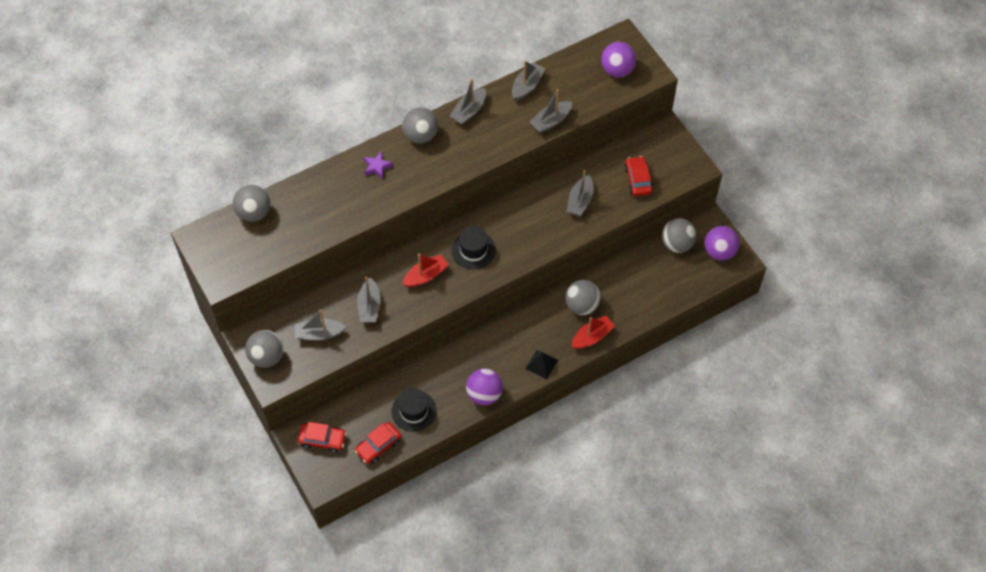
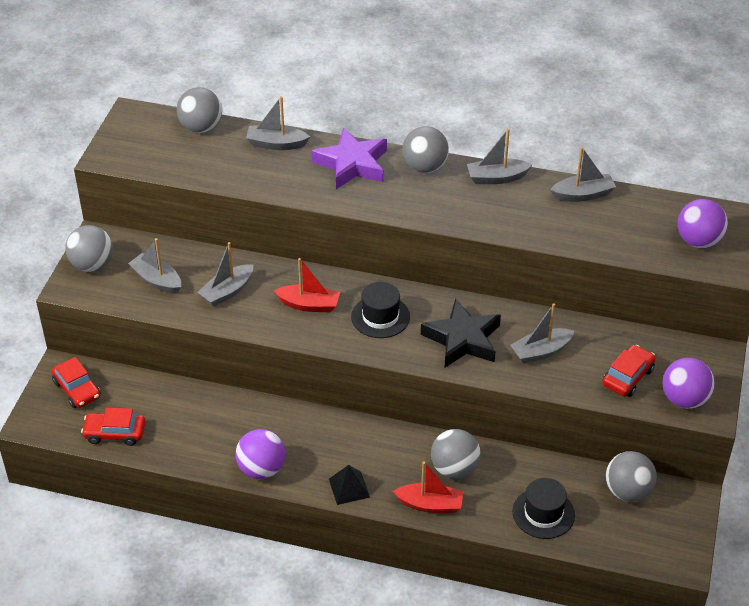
camera: 45 degrees right, 15 degrees down
purple star [364,152,393,179] -> purple star [311,128,387,189], size x2.00
black hat [392,388,437,432] -> black hat moved to [513,478,575,539]
grey boat [530,89,572,133] -> grey boat moved to [246,96,310,150]
purple ball [704,226,740,261] -> purple ball moved to [662,358,715,409]
none -> black star [421,298,501,368]

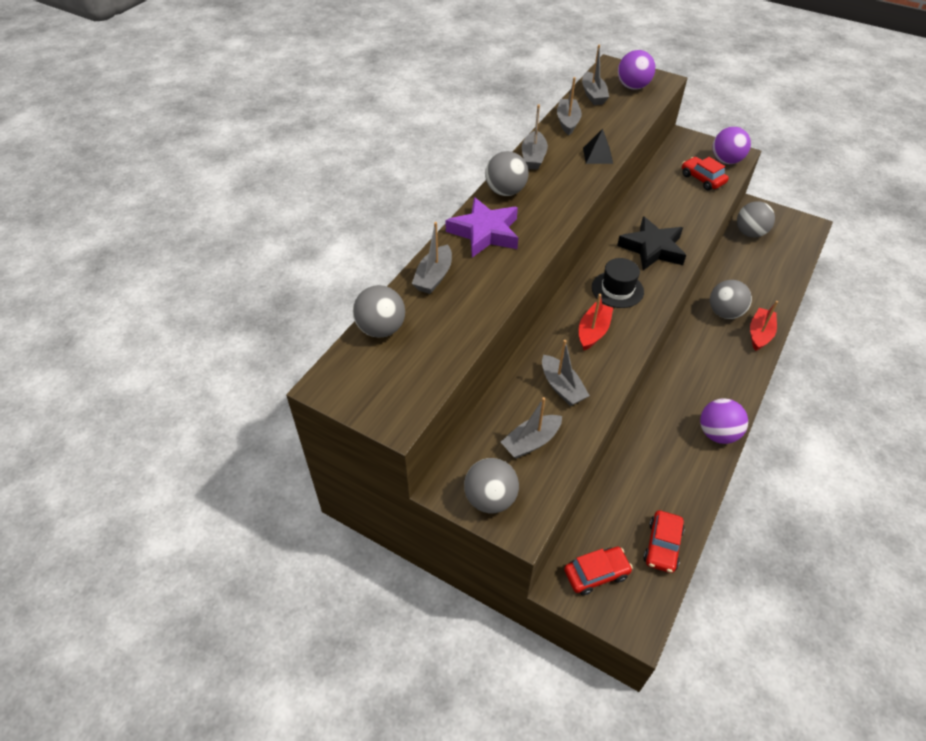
camera: 75 degrees left, 5 degrees up
black pyramid [329,465,370,505] -> black pyramid moved to [583,129,613,164]
grey boat [511,303,574,364] -> grey boat moved to [582,45,609,105]
black hat [513,478,575,539] -> none

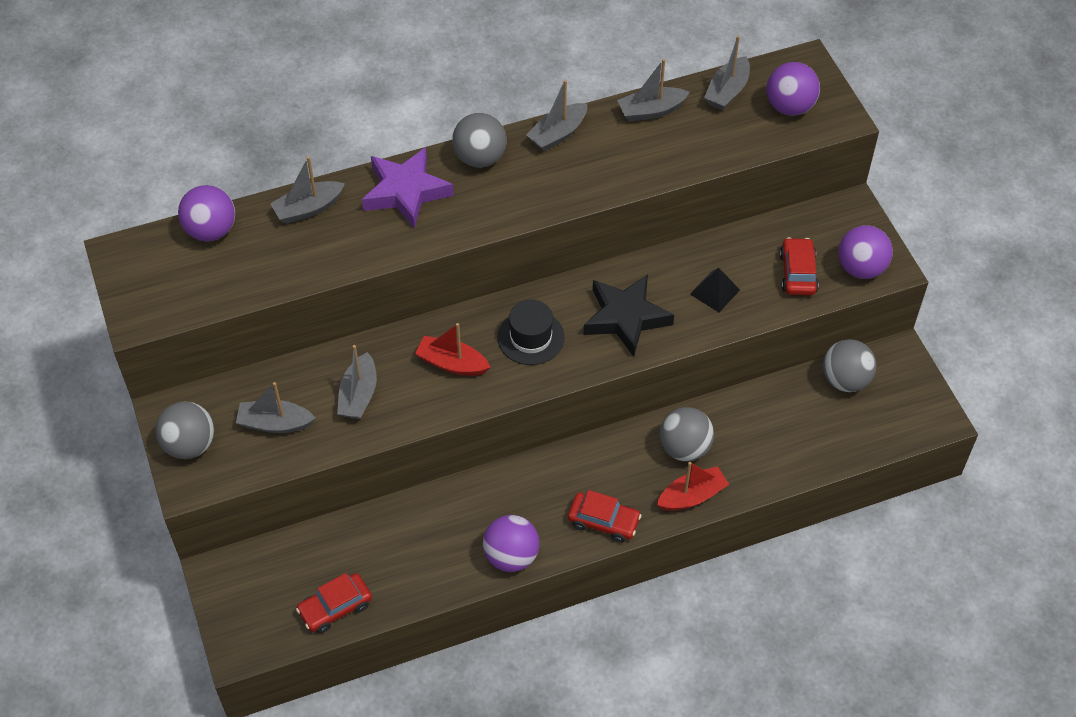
camera: 40 degrees right, 5 degrees up
grey ball [353,285,405,338] -> purple ball [178,185,235,241]
grey boat [557,77,582,135] -> grey boat turned 150 degrees counterclockwise [617,59,690,122]
red car [564,547,633,595] -> red car moved to [568,490,642,543]
red boat [579,294,613,350] -> red boat turned 135 degrees counterclockwise [415,323,490,376]
black pyramid [583,129,613,164] -> black pyramid moved to [690,268,740,312]

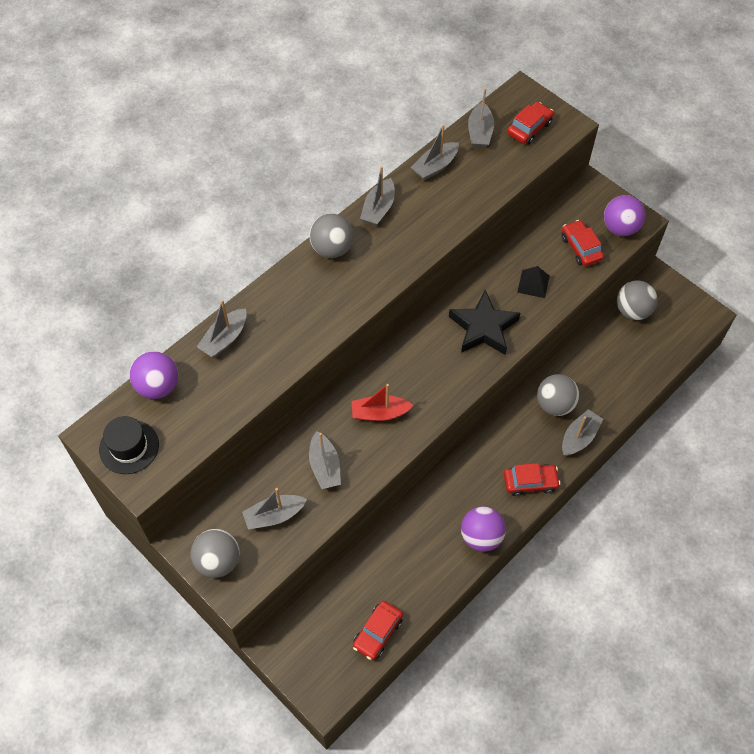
camera: 25 degrees left, 5 degrees up
purple star [362,147,454,229] -> none
black hat [498,300,565,365] -> black hat moved to [99,416,159,474]
red boat [657,462,729,511] -> grey boat [562,409,603,456]
purple ball [766,62,820,115] -> red car [507,102,554,145]

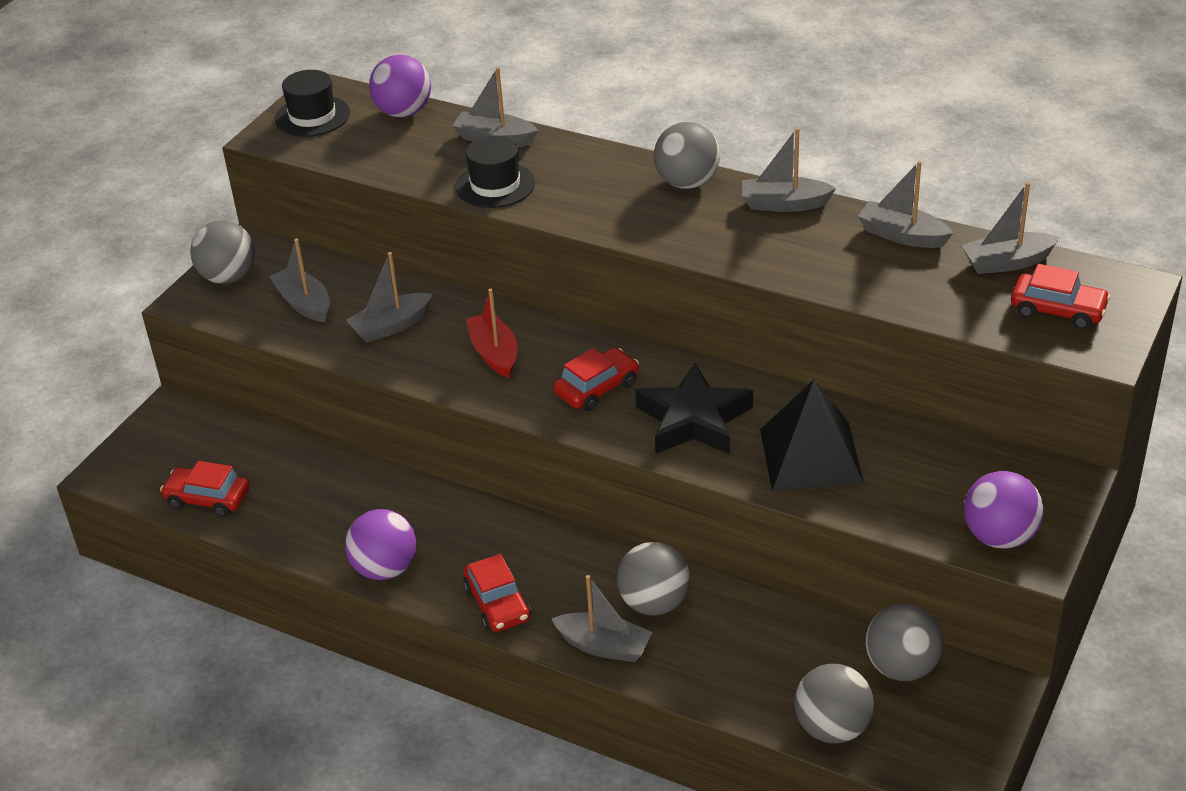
camera: 75 degrees right, 20 degrees down
black pyramid [517,266,550,298] -> black pyramid [760,379,864,491], size x1.85
red car [561,220,604,266] -> red car moved to [553,347,639,411]
none -> black hat [455,136,535,208]
none -> grey ball [794,664,874,744]

